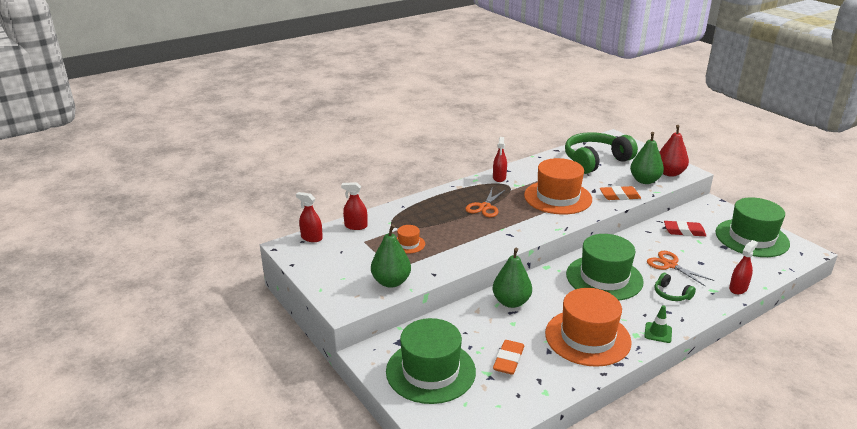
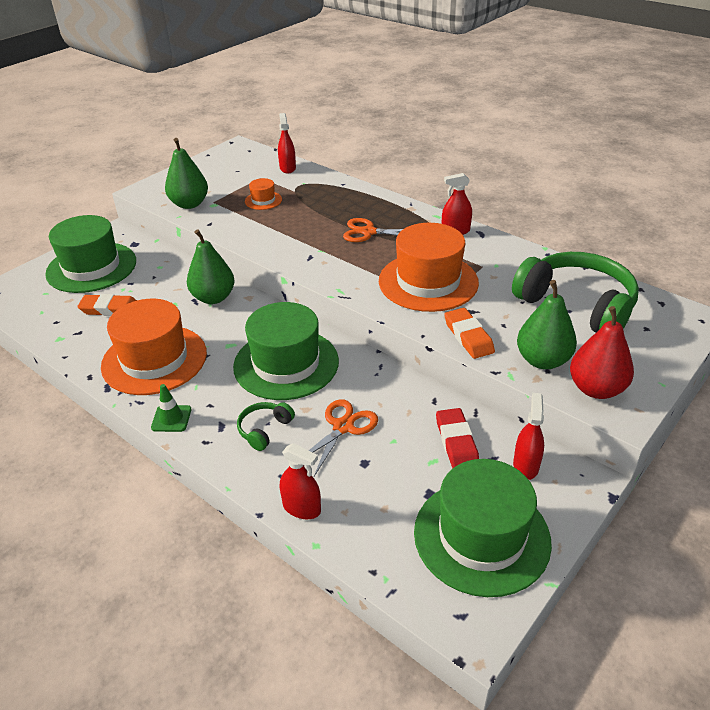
camera: 75 degrees right, 10 degrees up
red spray bottle [296,192,323,242] -> red spray bottle moved to [513,393,544,480]

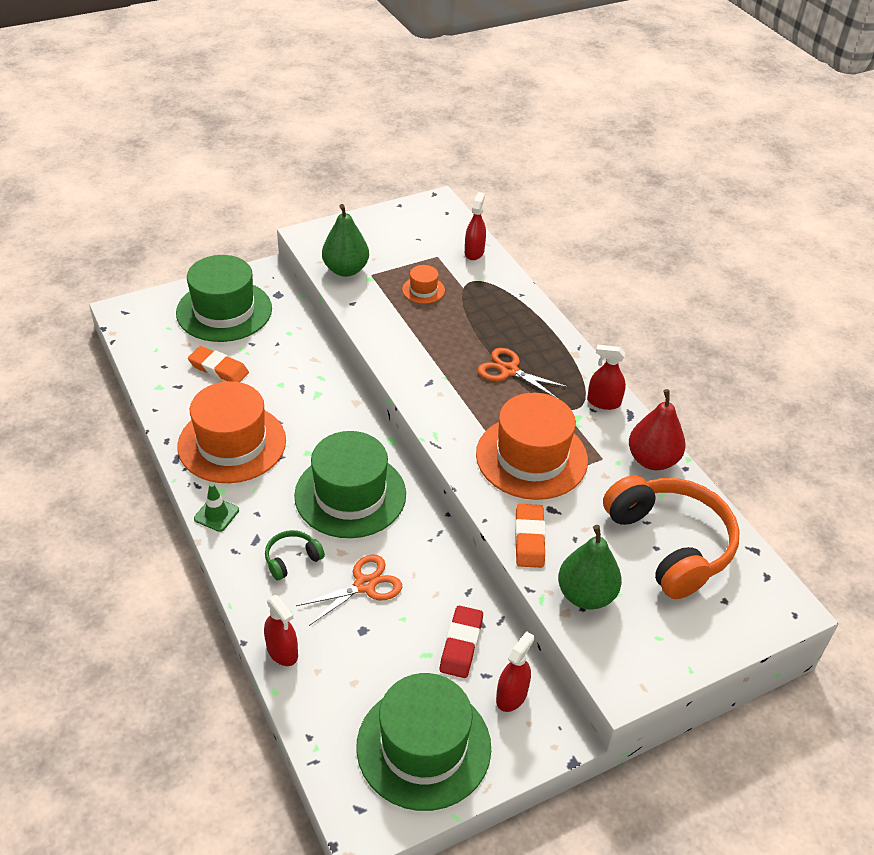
camera: 20 degrees right, 5 degrees up
green pear [187,230,234,304] -> none
green headphones [512,252,639,333] -> orange headphones [603,475,740,599]
red pear [570,306,634,399] -> red pear moved to [629,389,685,470]

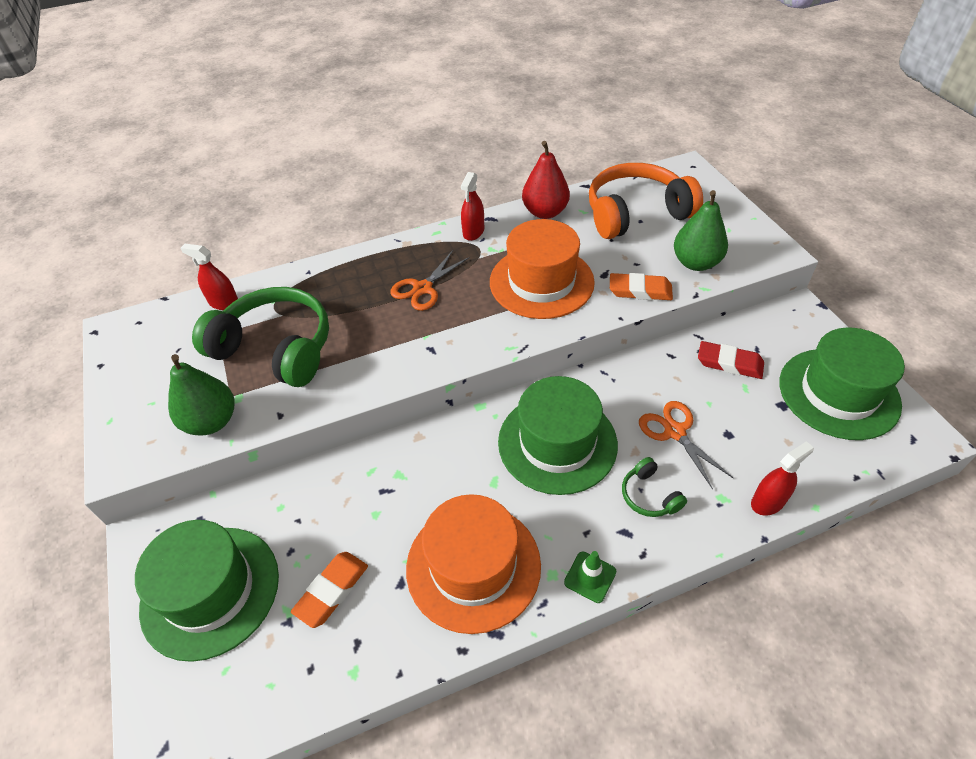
camera: 80 degrees left, 5 degrees up
orange hat [402,265,445,304] -> green headphones [192,287,329,387]
red spray bottle [496,631,535,712] -> none

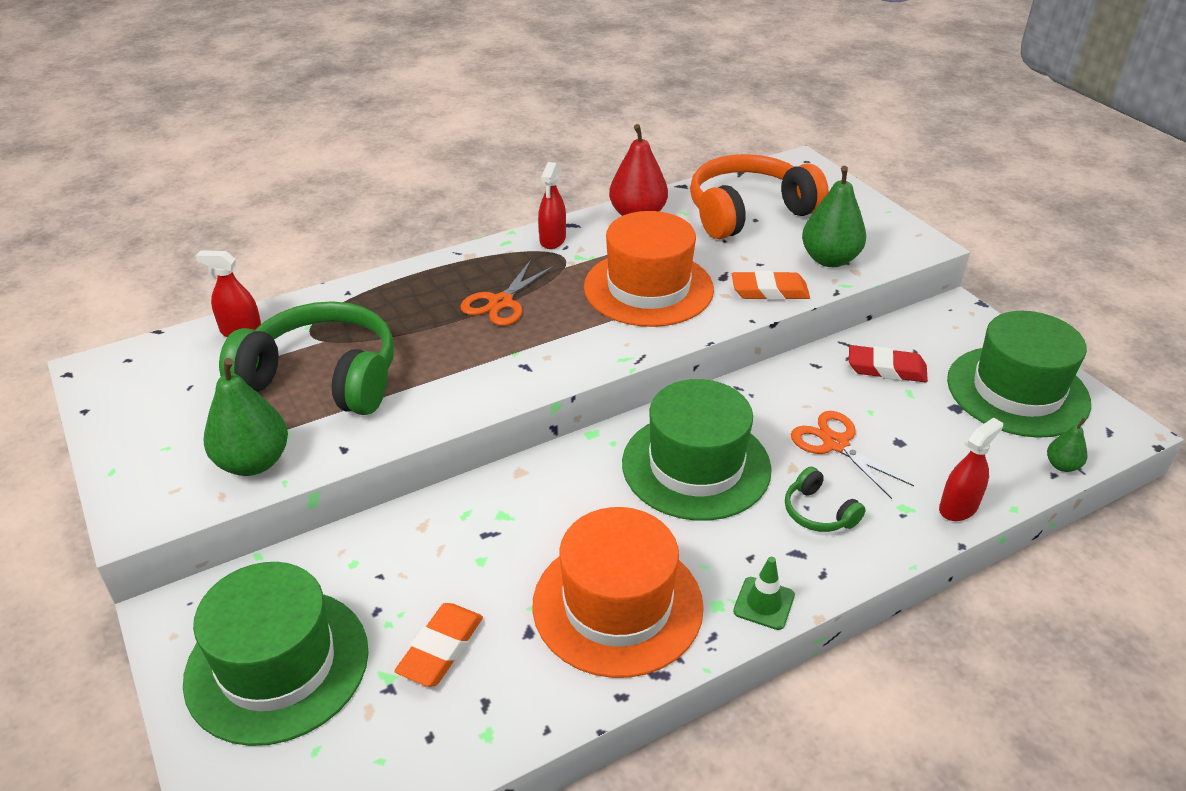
camera: 10 degrees left, 10 degrees down
none -> green pear [1047,418,1087,472]

